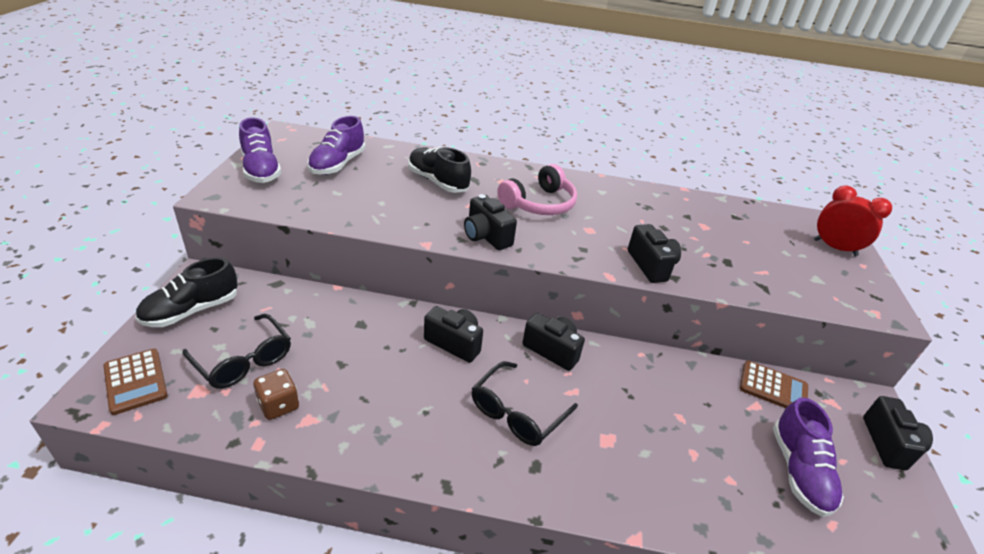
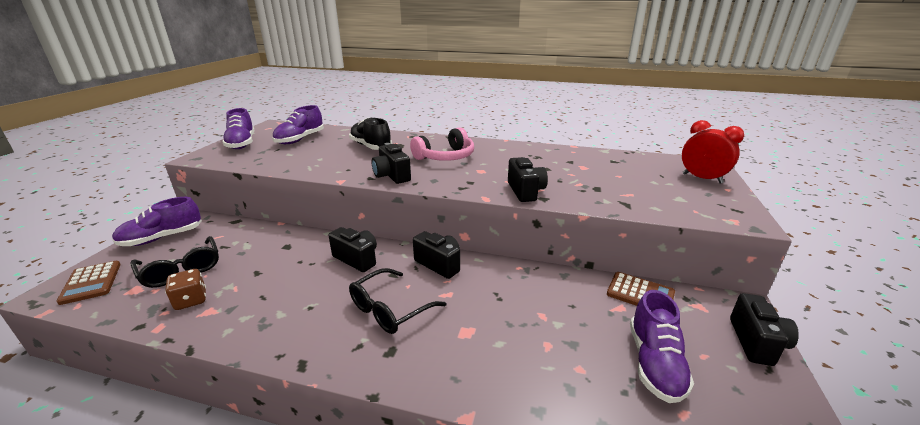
camera: 10 degrees right, 10 degrees down
black shoe [135,257,238,327] -> purple shoe [112,197,202,246]

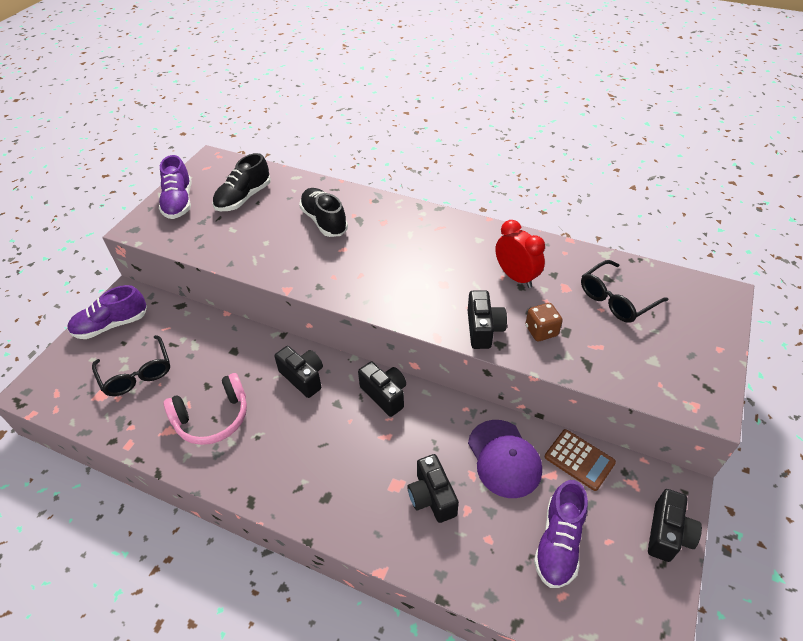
camera: 10 degrees right, 20 degrees up
brown calculator [56,261,120,305] -> none
brown dice [165,269,206,310] -> brown dice moved to [525,303,563,341]
purple shoe [272,105,324,144] -> black shoe [213,153,271,211]
black glasses [349,268,447,334] -> black glasses moved to [581,260,669,323]
black camera [371,143,411,184] -> black camera moved to [407,454,459,523]
pink headphones [410,127,474,161] -> pink headphones moved to [164,373,247,445]
red clock [682,120,744,183] -> red clock moved to [495,220,545,288]
none -> purple cap [468,420,542,498]

